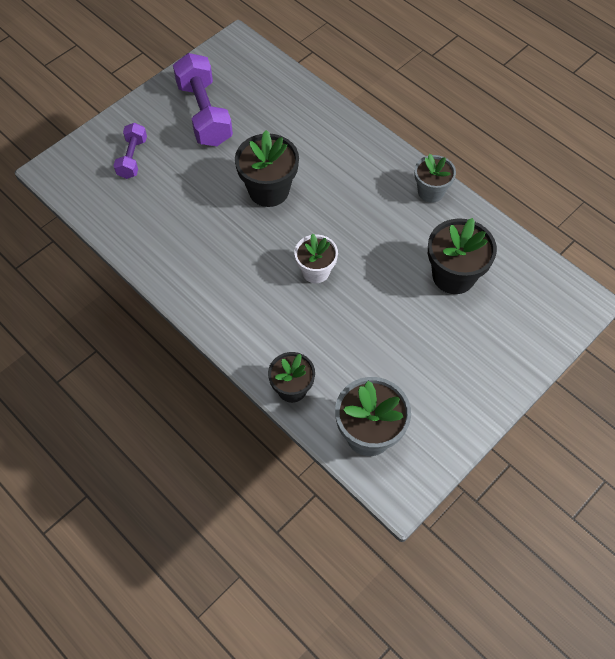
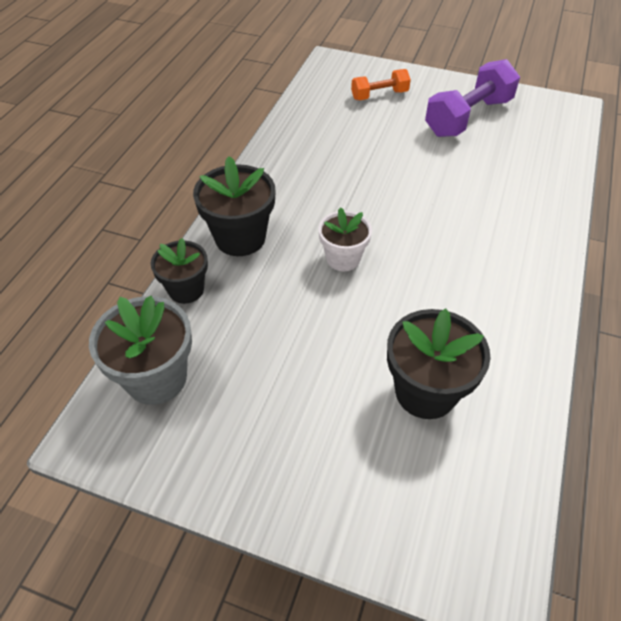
camera: 65 degrees right, 10 degrees down
purple dumbbell [114,123,147,179] -> orange dumbbell [351,69,411,100]
black flower pot [235,130,299,207] -> black flower pot moved to [193,156,276,256]
grey flower pot [414,154,456,203] -> none

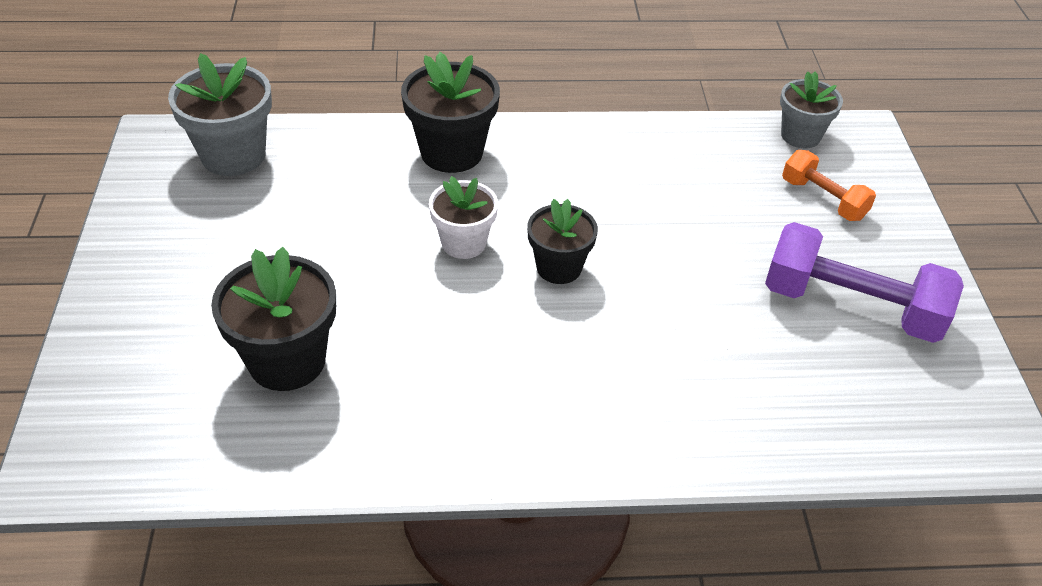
camera: 65 degrees right, 5 degrees down
black flower pot [151,238,208,304] -> black flower pot moved to [527,199,598,284]
none -> grey flower pot [780,72,843,148]

